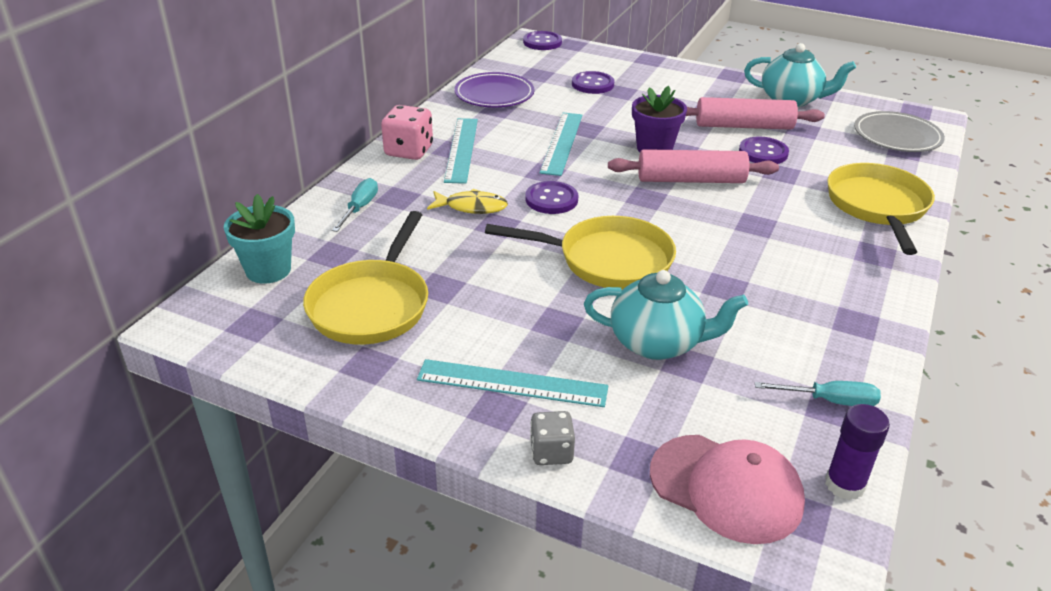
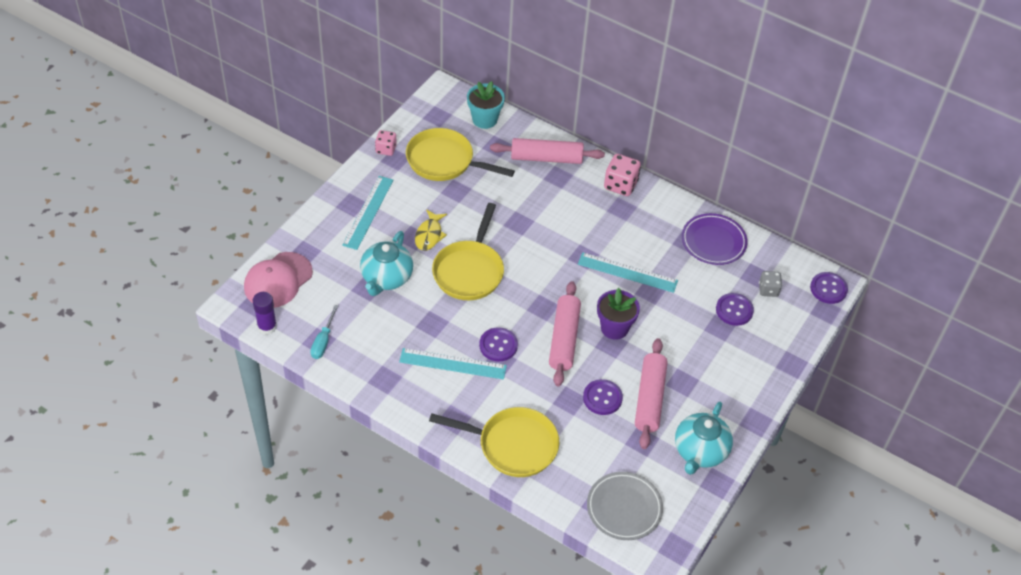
camera: 95 degrees right, 15 degrees up
turquoise screwdriver [332,178,378,232] -> pink rolling pin [490,138,605,164]
yellow fish [427,189,508,214] -> yellow fish moved to [415,209,447,251]
turquoise ruler [444,118,478,184] -> turquoise ruler moved to [399,348,507,379]
purple button [525,181,578,214] -> purple button moved to [479,327,518,362]
grey dice [530,411,575,465] -> grey dice moved to [759,271,782,297]
none -> pink dice [375,130,397,156]

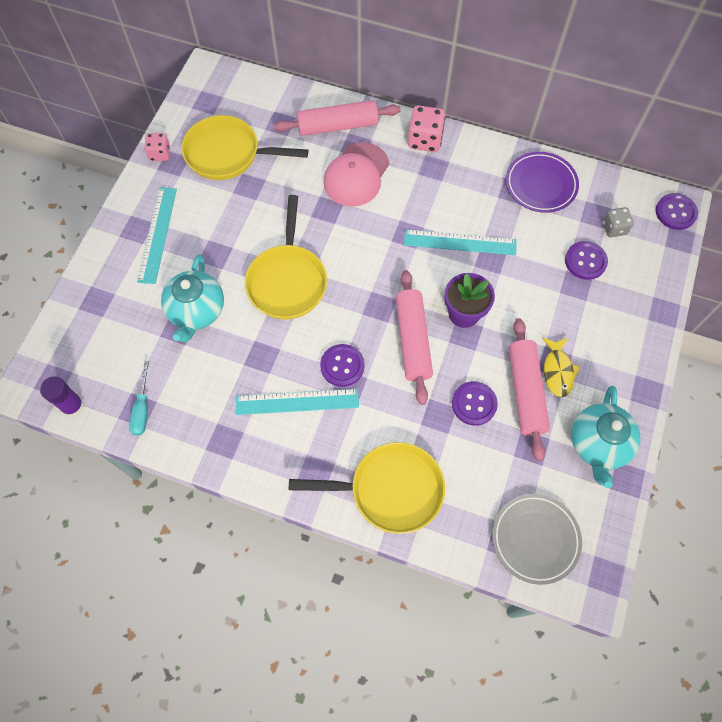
camera: 10 degrees left, 15 degrees up
pink cap [244,252,313,308] -> pink cap moved to [323,142,389,206]
yellow fish [415,209,447,251] -> yellow fish moved to [542,337,580,397]
turquoise flower pot [467,81,505,129] -> none

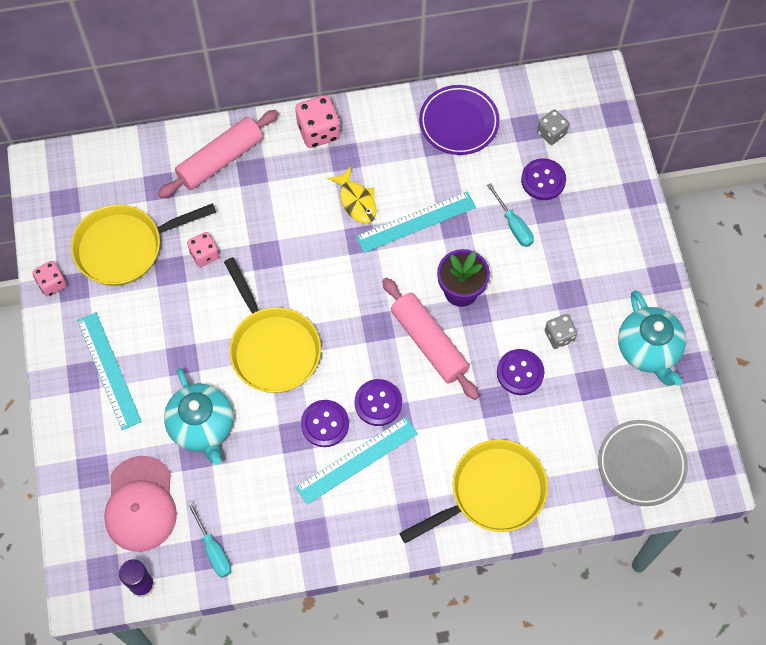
camera: 30 degrees left, 0 degrees up
pink cap [323,142,389,206] -> pink cap moved to [104,456,177,552]
pink rolling pin [509,318,550,461] -> grey dice [545,314,577,349]
yellow fish [542,337,580,397] -> yellow fish moved to [327,167,376,224]
purple button [656,193,698,230] -> purple button moved to [301,400,349,447]
none -> pink dice [187,232,219,267]
none -> turquoise screwdriver [487,183,534,247]

